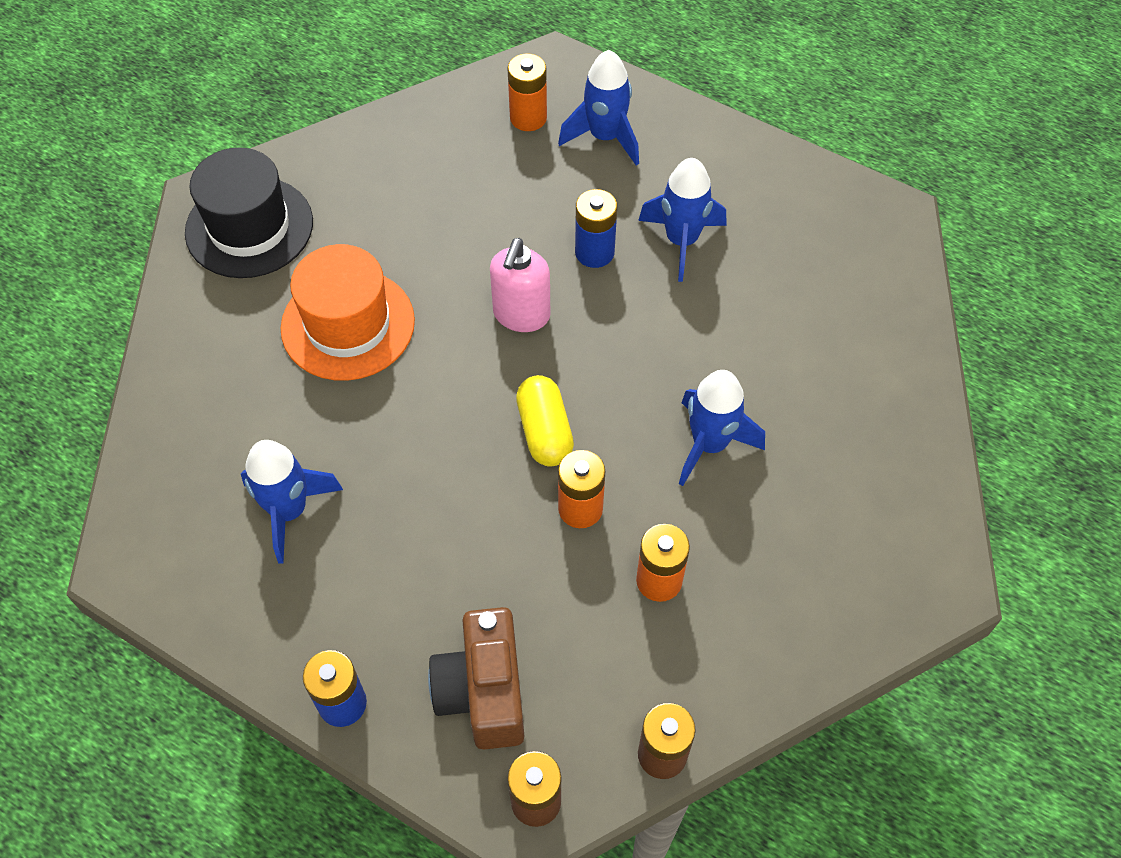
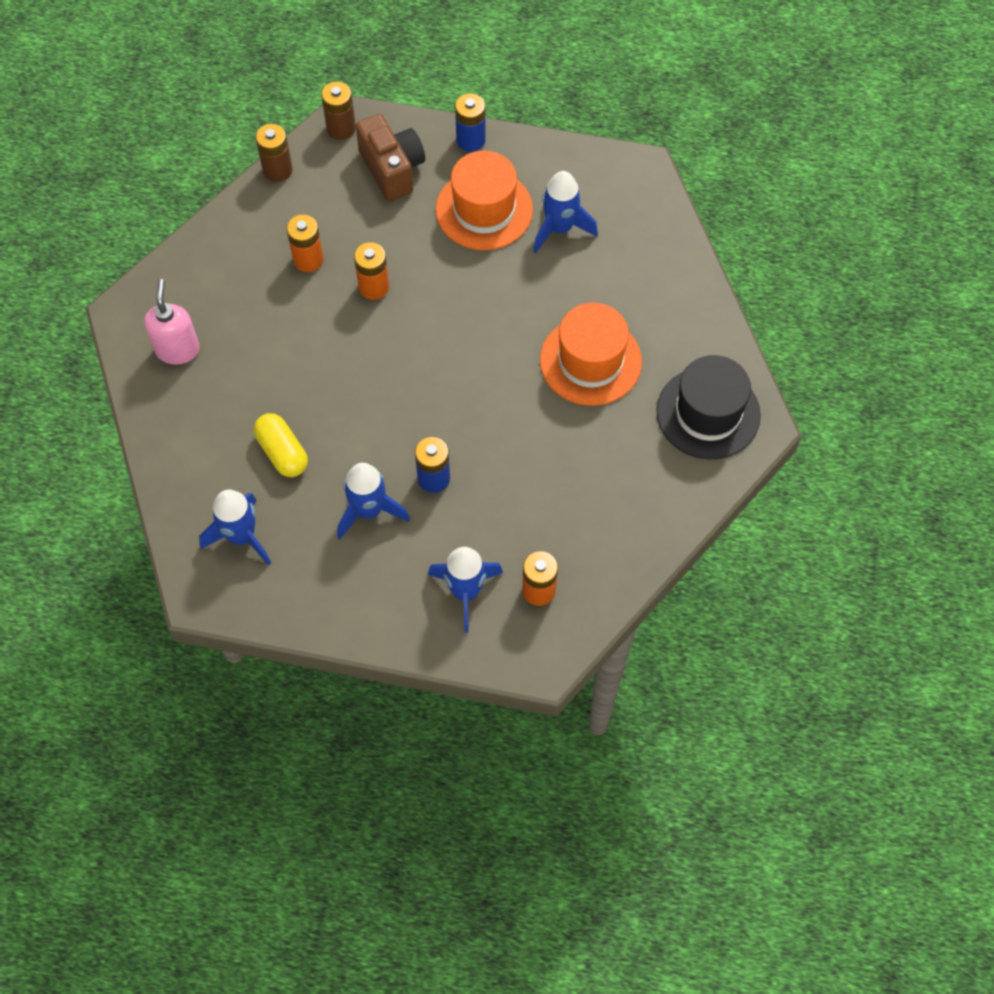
camera: 160 degrees right, 5 degrees up
pink soap dispenser [490,238,550,332] -> pink soap dispenser moved to [144,279,200,364]
yellow capsule [516,375,574,466] -> yellow capsule moved to [254,413,308,477]
blue rocket [679,370,765,486] -> blue rocket moved to [199,490,271,565]
none -> orange hat [436,151,533,250]

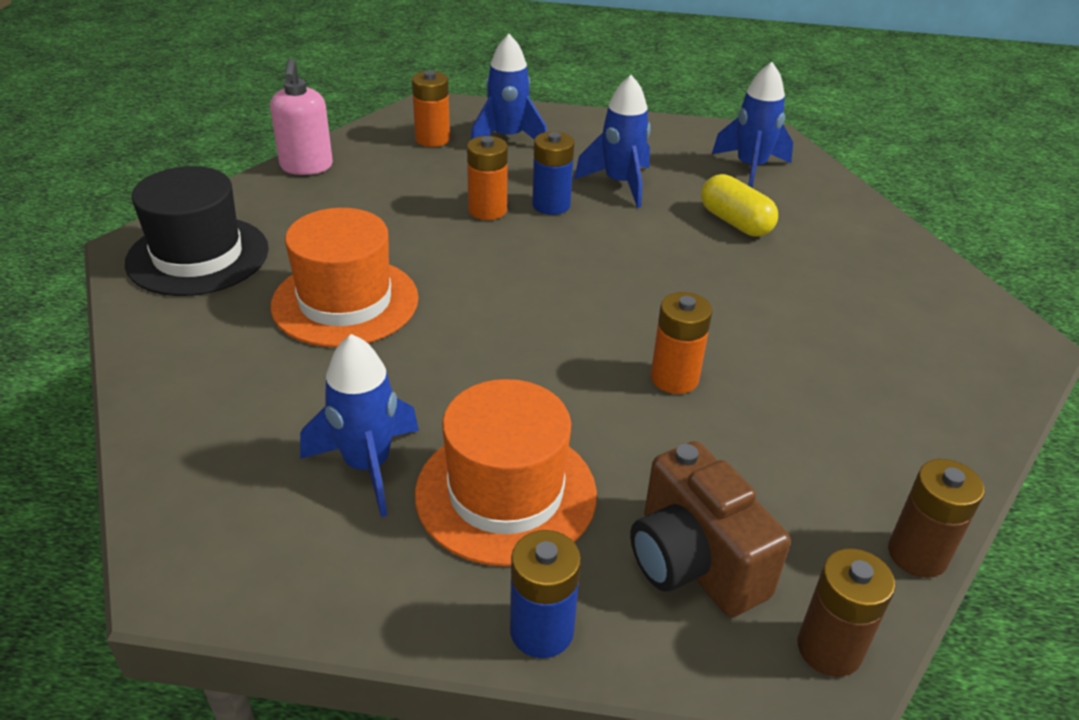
camera: 175 degrees right, 25 degrees down
pink soap dispenser [144,279,200,364] -> pink soap dispenser moved to [270,59,333,175]
orange battery [286,215,324,272] -> orange battery moved to [467,136,508,220]

